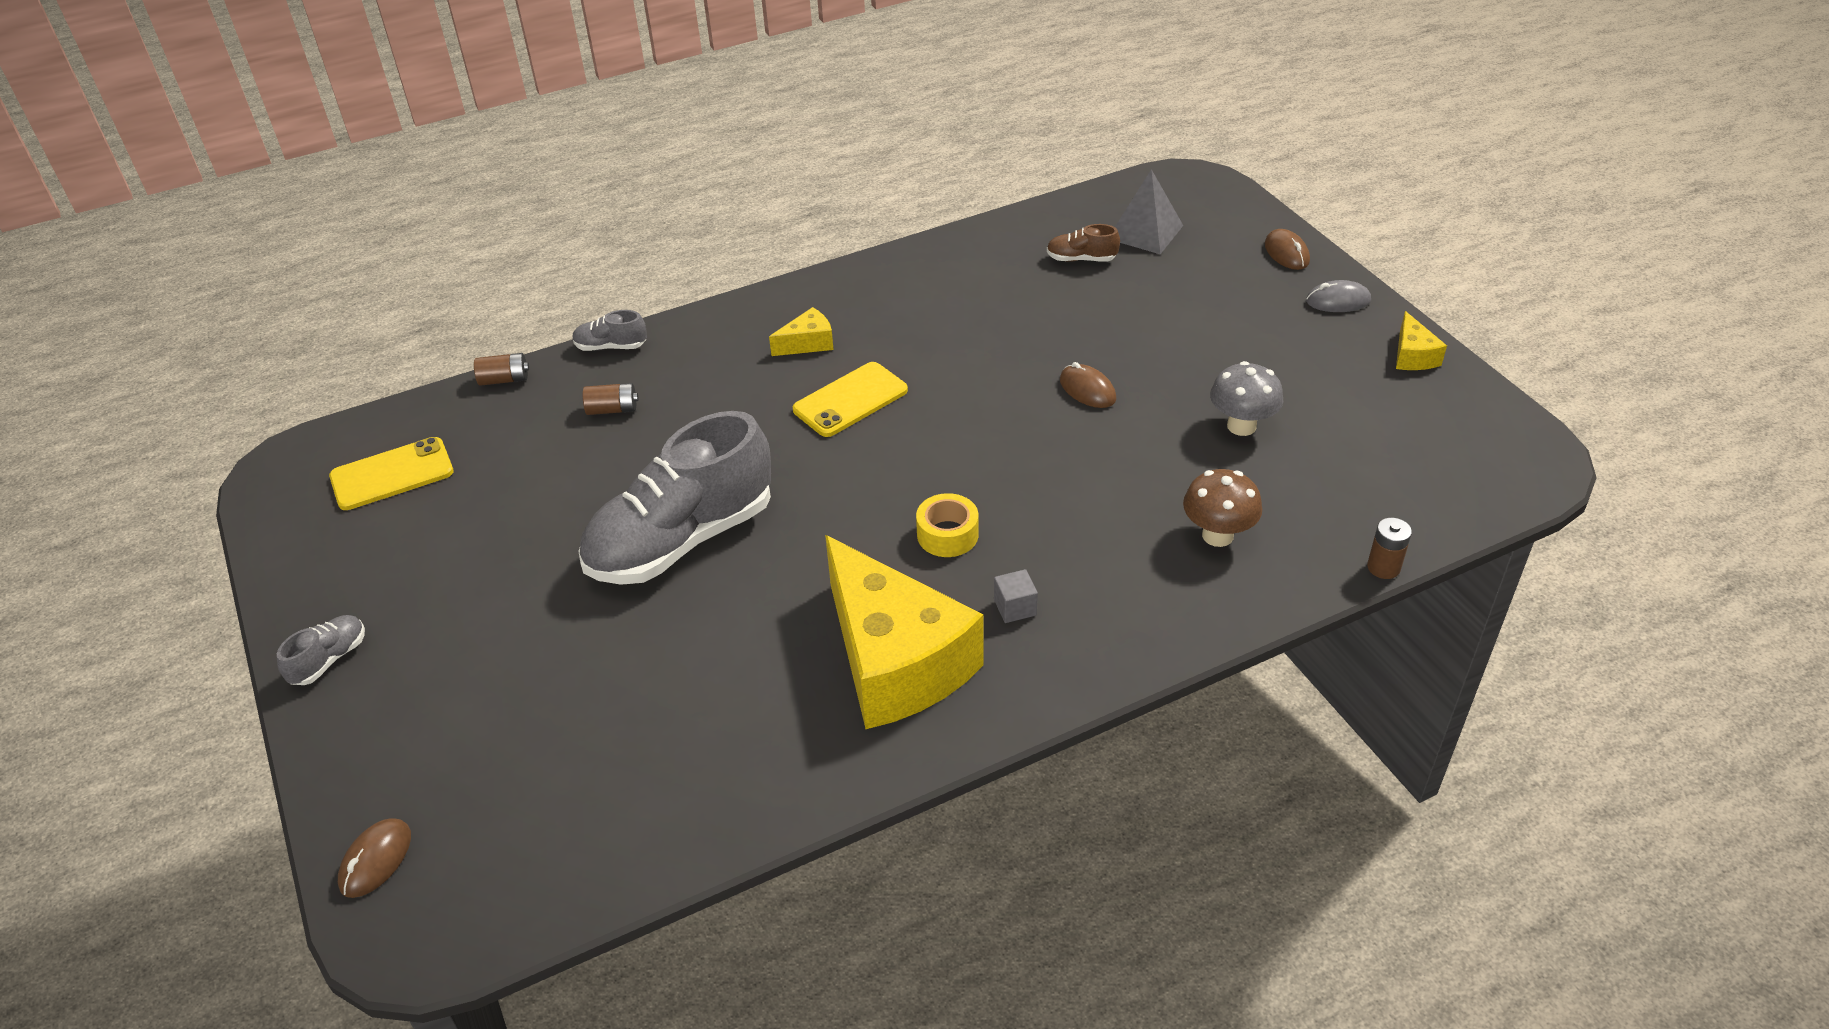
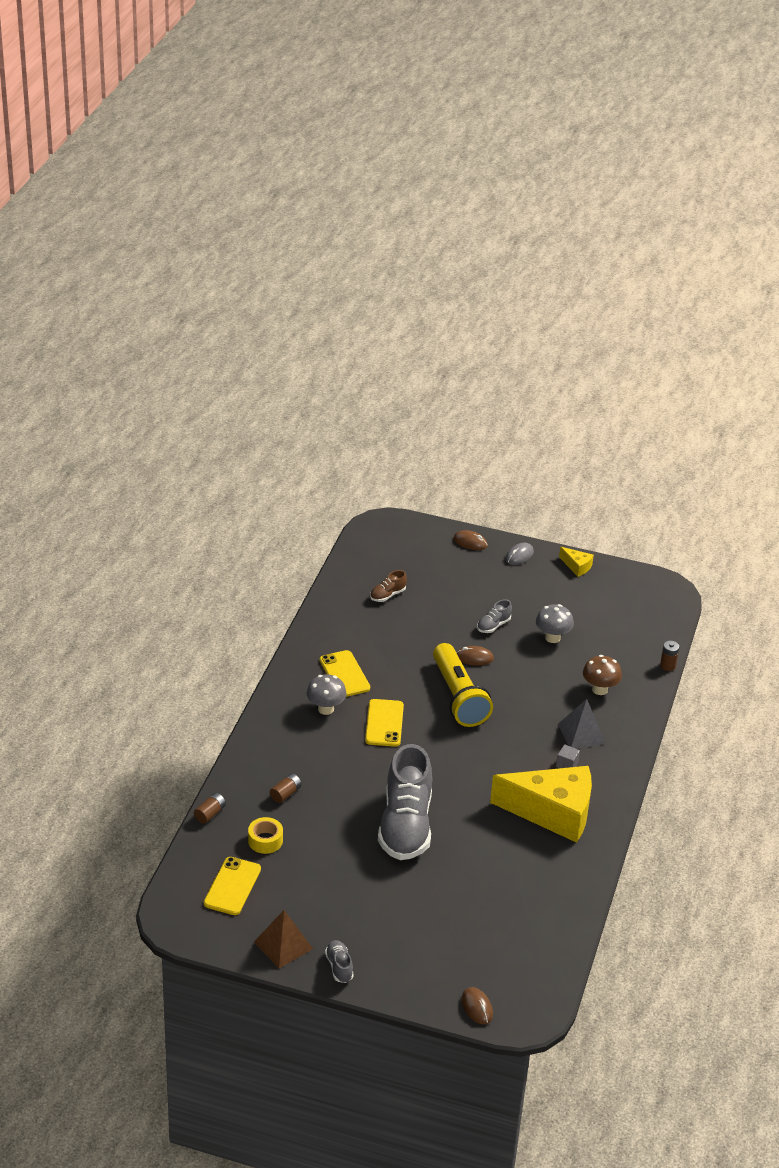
camera: 50 degrees left, 5 degrees down
grey shoe [572,310,647,351] -> grey shoe moved to [477,599,512,633]
yellow cheese [769,307,834,356] -> grey mushroom [307,674,347,715]
yellow tape [916,493,978,557] -> yellow tape moved to [248,817,283,854]
grey pyramid [1115,169,1183,254] -> grey pyramid moved to [558,699,606,749]
none -> brown pyramid [254,910,313,968]
none -> yellow phone [319,650,370,697]
none -> yellow flashlight [433,643,493,727]

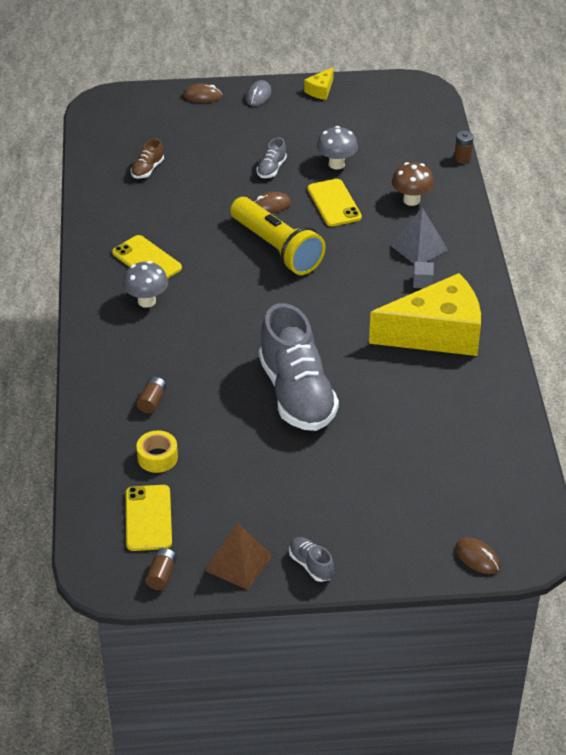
camera: 20 degrees left, 5 degrees up
brown battery [194,793,226,824] -> brown battery moved to [145,548,177,590]
yellow phone [365,699,404,747] -> yellow phone moved to [308,179,362,226]
yellow cheese [559,547,594,577] -> yellow cheese turned 105 degrees clockwise [304,67,334,100]

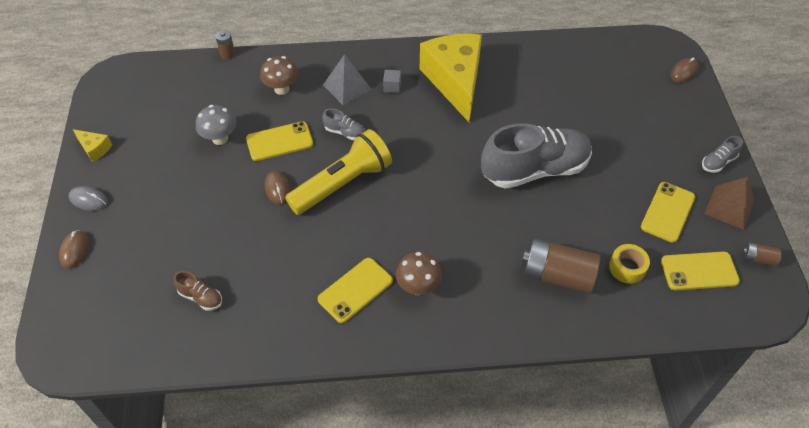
camera: 90 degrees left, 10 degrees up
grey mushroom [123,261,168,308] -> brown mushroom [396,252,442,295]
brown battery [137,377,167,414] -> brown battery [522,238,601,293], size x2.11
grey shoe [256,137,287,178] -> grey shoe moved to [322,108,365,140]
none -> yellow phone [641,182,695,243]

